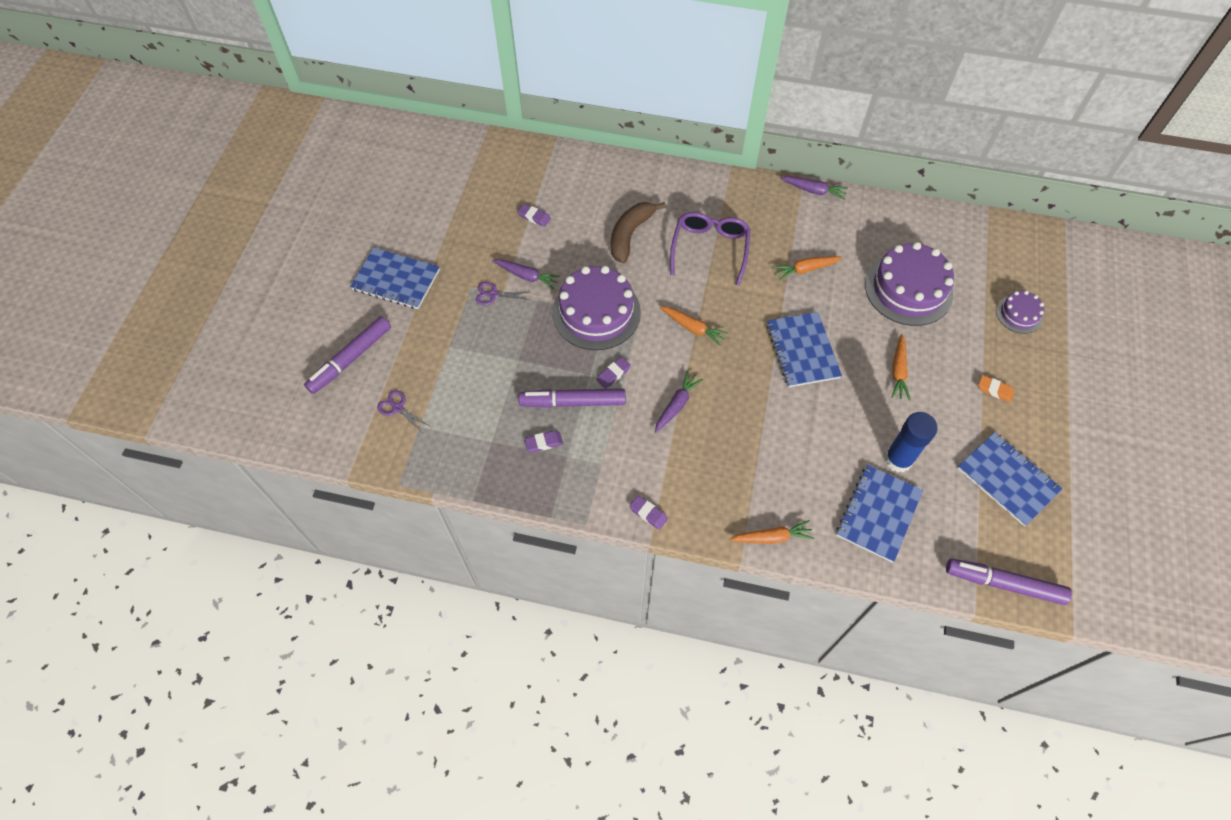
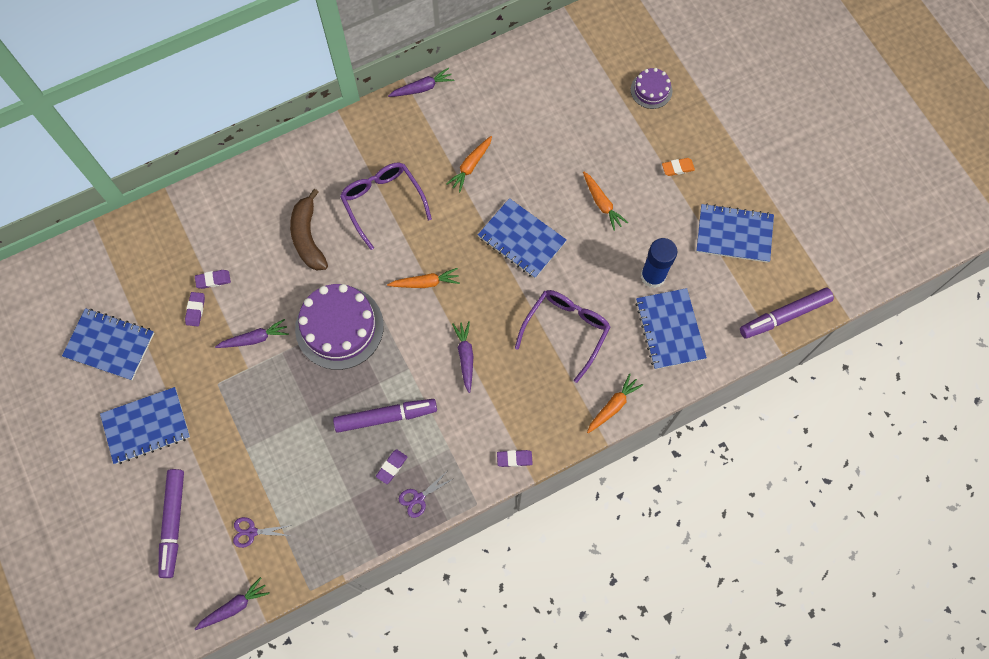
camera: 40 degrees left, 10 degrees up
purple scissors [476,282,530,305] -> purple scissors moved to [399,472,453,518]
purple marker [519,388,626,408] -> purple marker turned 150 degrees counterclockwise [333,399,437,433]
purple eraser [597,357,631,389] -> purple eraser moved to [185,292,205,327]
purple cake [865,242,954,326] -> none
none -> blue notebook [62,308,154,380]
none -> purple carrot [195,577,270,630]
none -> purple glasses [515,290,610,383]

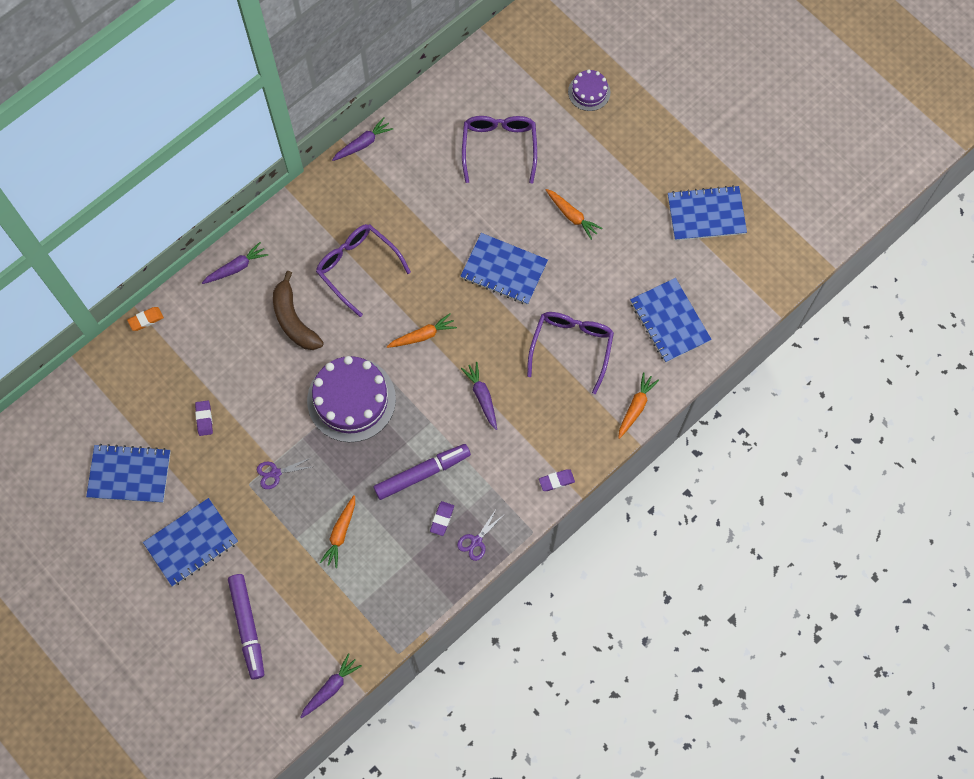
camera: 15 degrees left, 0 degrees up
purple eraser [195,270,231,289] -> none
purple carrot [215,319,289,348] -> purple carrot moved to [202,242,268,284]
purple scissors [233,517,292,548] -> purple scissors moved to [257,457,312,489]
orange carrot [446,136,492,192] -> orange carrot moved to [320,495,355,568]
blue glue stick [641,238,677,288] -> none
orange eraser [662,158,695,176] -> orange eraser moved to [127,307,164,331]
purple marker [740,288,834,339] -> none
none -> purple glasses [462,116,537,183]

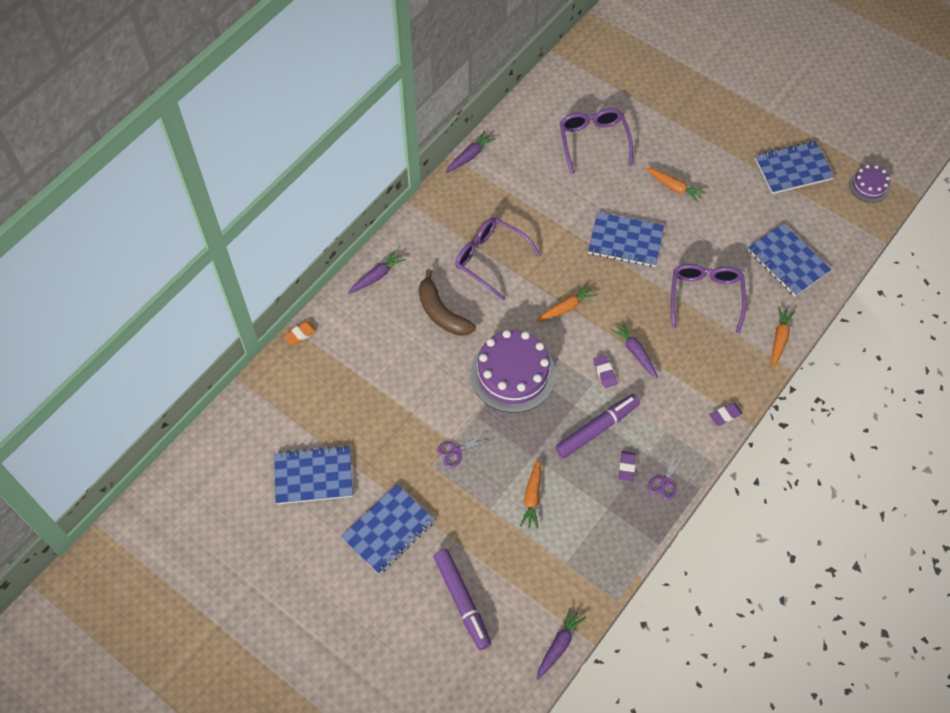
camera: 10 degrees left, 10 degrees down
purple eraser [195,400,213,436] -> purple eraser moved to [594,355,617,388]
purple cake [568,70,611,111] -> purple cake moved to [849,165,890,203]

